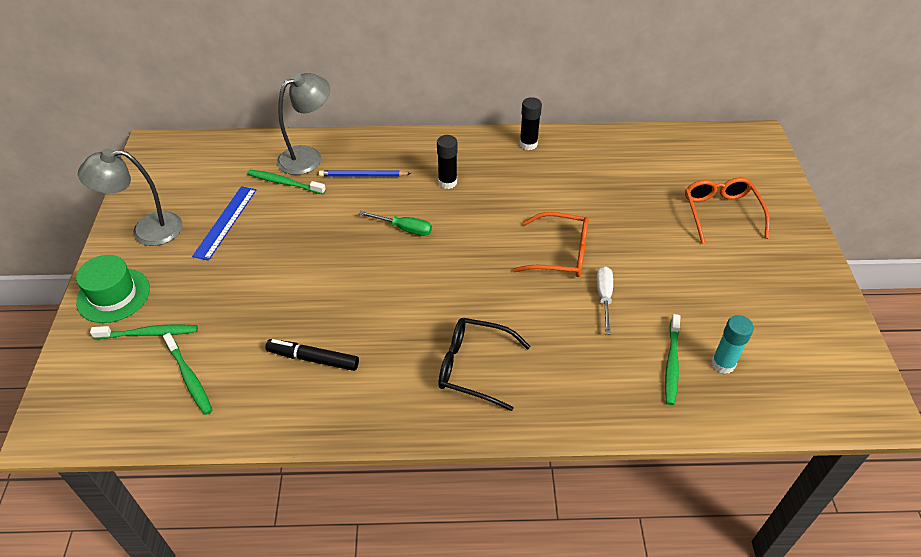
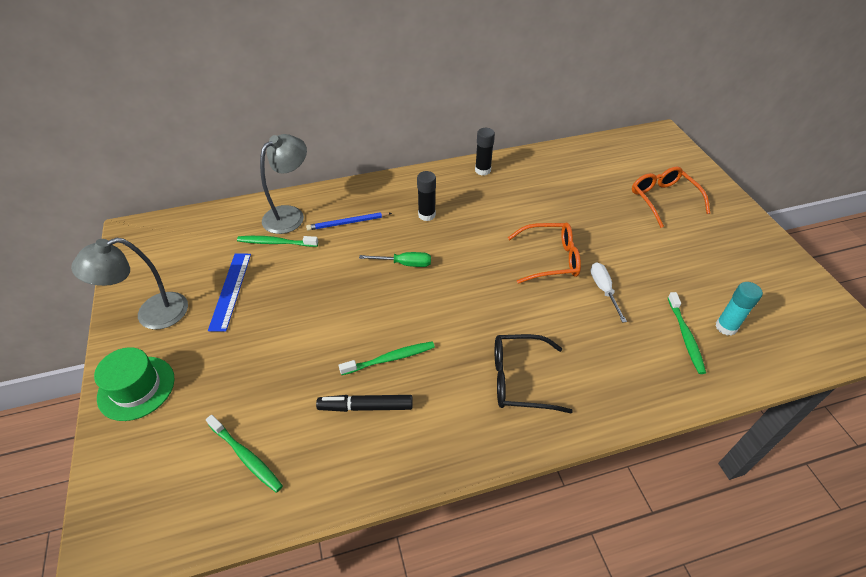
camera: 15 degrees left, 0 degrees up
green toothbrush [90,324,198,339] -> green toothbrush moved to [338,341,435,375]

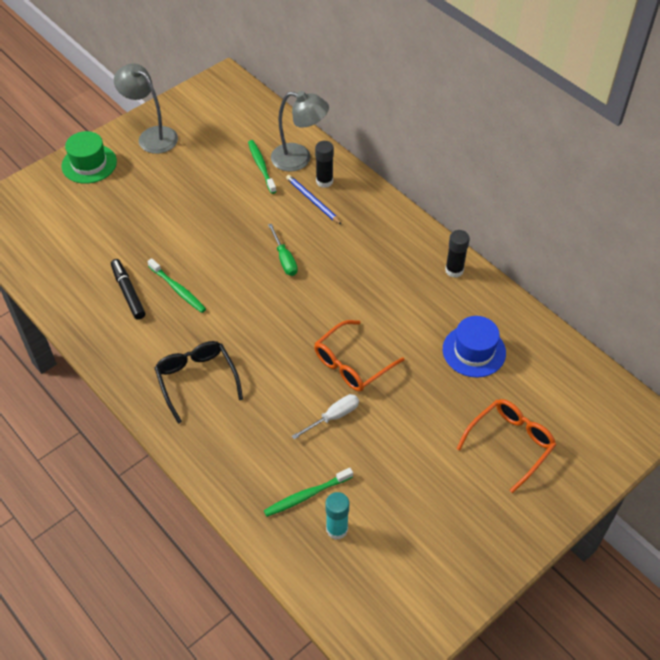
camera: 65 degrees right, 5 degrees up
green toothbrush [206,415,283,493] -> none
blue ruler [208,253,251,332] -> none
black glue stick [417,171,436,221] -> black glue stick moved to [315,141,334,188]
orange glasses [508,223,581,284] -> orange glasses turned 75 degrees clockwise [314,320,405,392]
none -> blue hat [443,316,506,378]

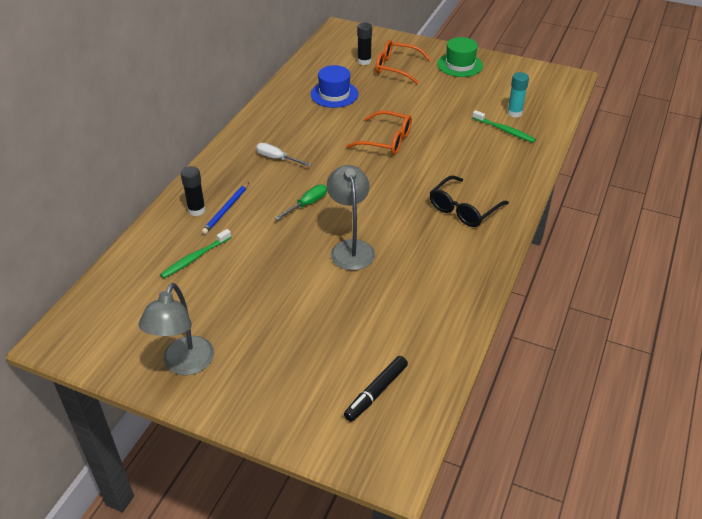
camera: 115 degrees left, 10 degrees down
green hat [61,131,117,184] -> green hat moved to [437,37,483,77]
black marker [111,259,145,320] -> black marker moved to [344,356,408,422]
green toothbrush [147,258,206,313] -> none
grey lamp [271,91,329,172] -> grey lamp moved to [327,165,375,270]
white screwdriver [292,394,359,440] -> white screwdriver moved to [256,143,311,167]
black glue stick [445,230,470,278] -> black glue stick moved to [357,23,372,65]

